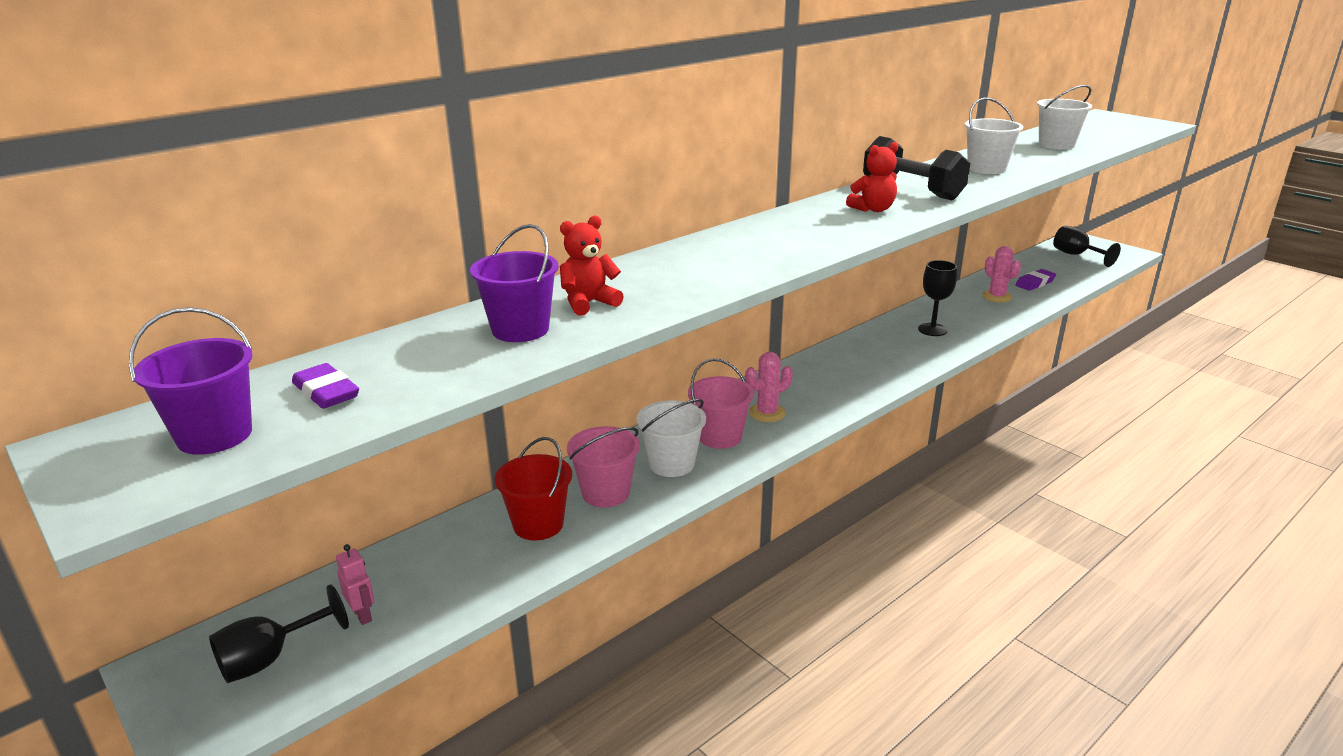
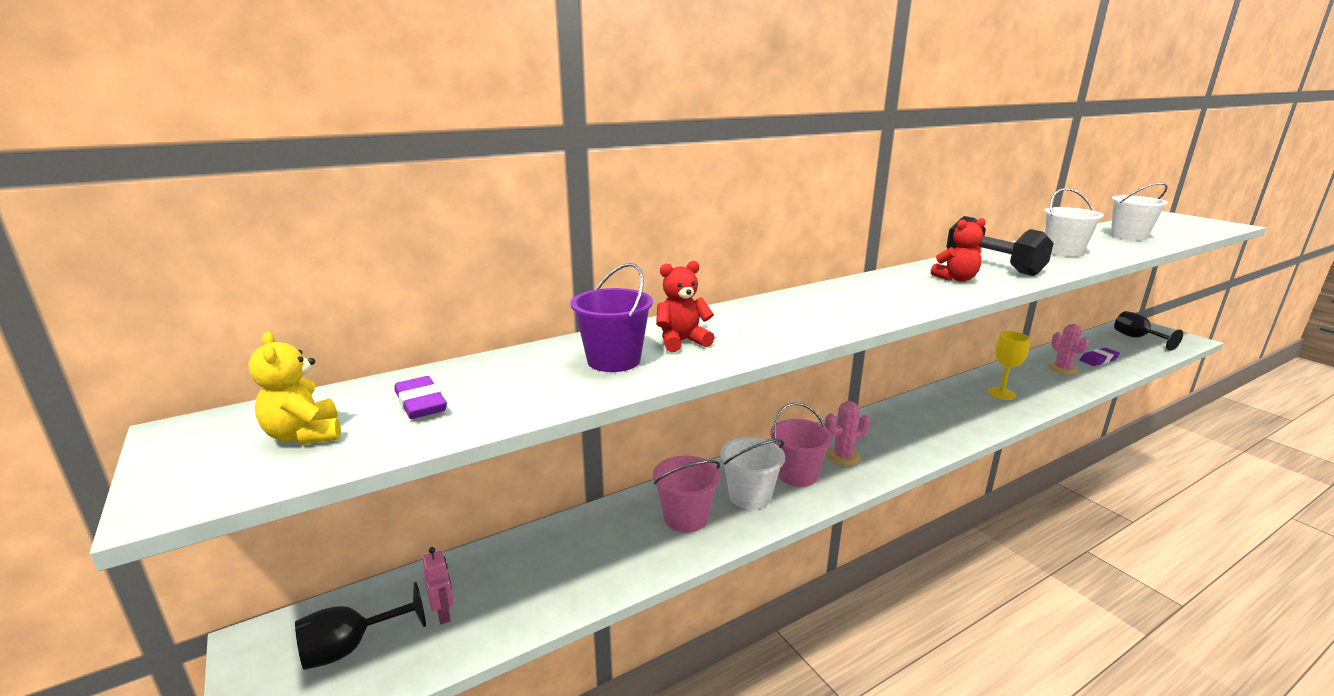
camera: 10 degrees right, 5 degrees down
purple bucket [129,307,252,454] -> yellow teddy bear [248,332,341,445]
red bucket [495,437,572,540] -> none
black goblet [918,260,957,336] -> yellow goblet [987,331,1030,400]

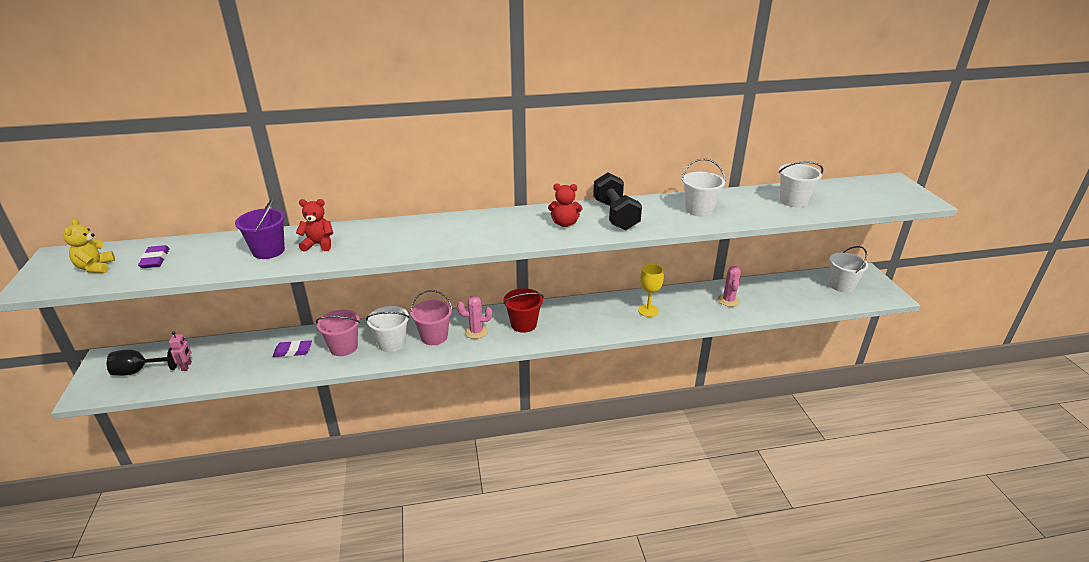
camera: 20 degrees right, 10 degrees up
purple eraser [1080,348,1120,366] -> purple eraser moved to [273,340,312,357]
black goblet [1114,311,1183,351] -> white bucket [829,246,869,293]
none -> red bucket [503,288,543,333]

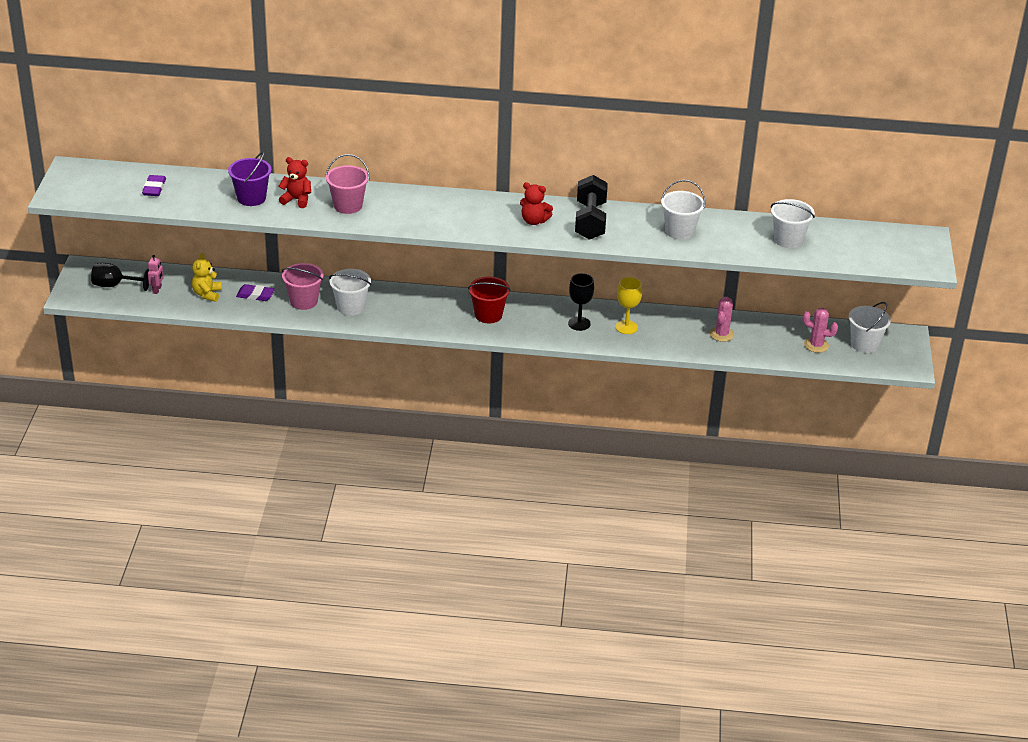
camera: 15 degrees right, 5 degrees up
yellow teddy bear [63,218,115,273] -> yellow teddy bear moved to [192,253,222,302]
pink bucket [410,290,453,345] -> pink bucket moved to [325,154,369,214]
pink cactus [457,296,492,339] -> pink cactus moved to [802,308,838,353]
none -> black goblet [568,273,594,331]

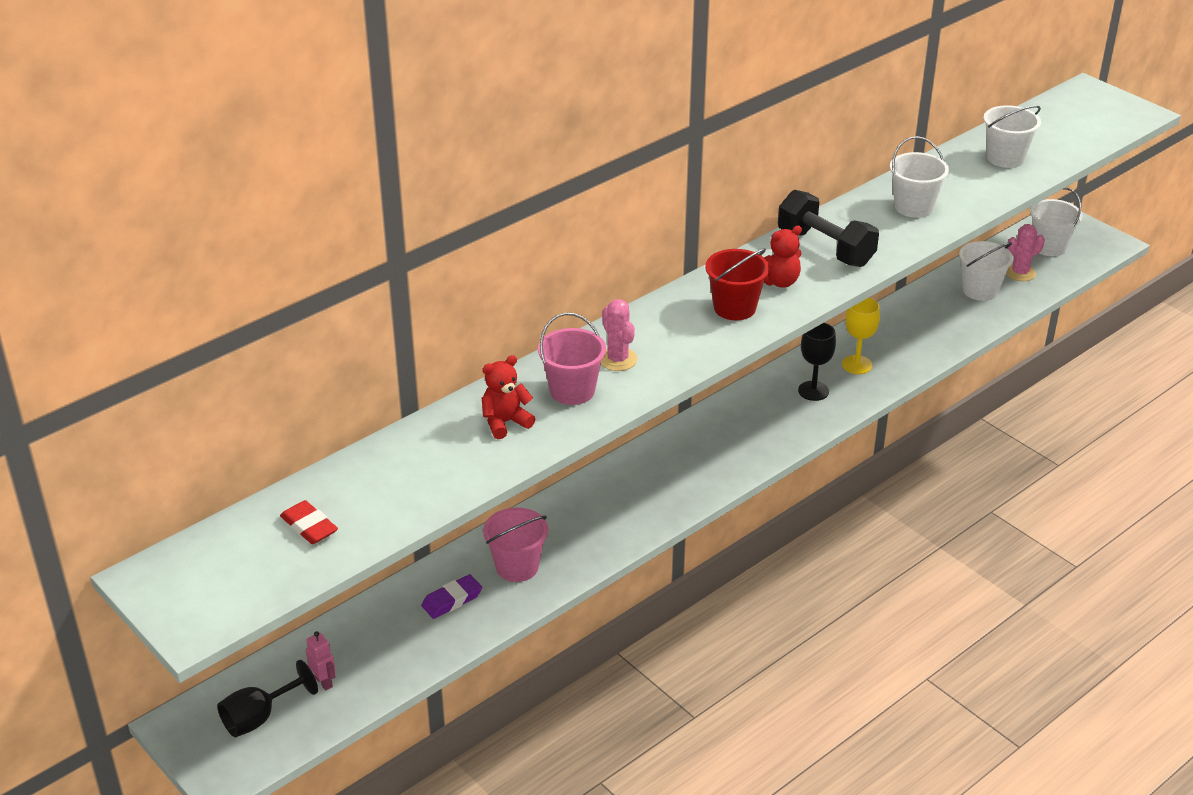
camera: 45 degrees left, 0 degrees up
purple eraser [142,175,166,196] -> red eraser [280,500,338,544]
yellow teddy bear [192,253,222,302] -> none
purple bucket [228,152,271,206] -> none
white bucket [329,269,371,316] -> white bucket moved to [959,241,1013,301]
red bucket [468,277,511,323] -> red bucket moved to [705,248,769,320]
pink cactus [710,297,734,342] -> pink cactus moved to [601,299,637,371]

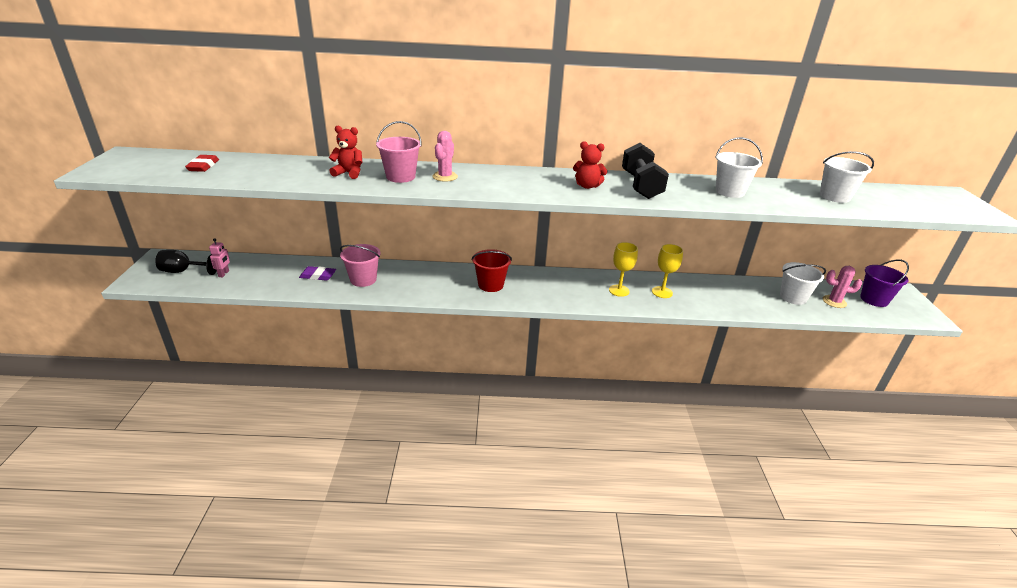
camera: 40 degrees right, 5 degrees down
red bucket [705,248,769,320] -> red bucket moved to [472,249,512,292]
black goblet [798,323,836,401] -> yellow goblet [609,242,638,297]
white bucket [1030,187,1082,256] -> purple bucket [860,259,909,307]

